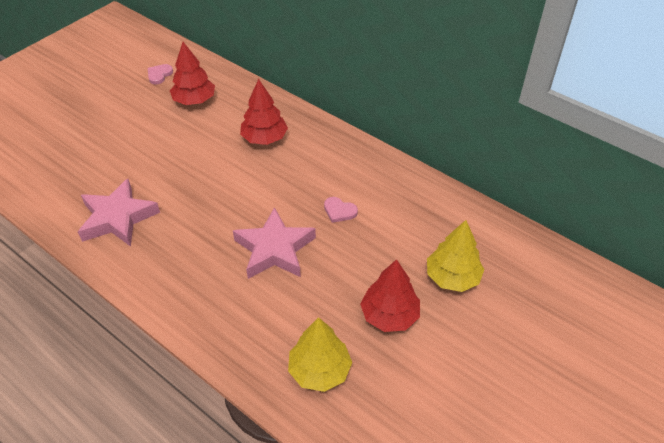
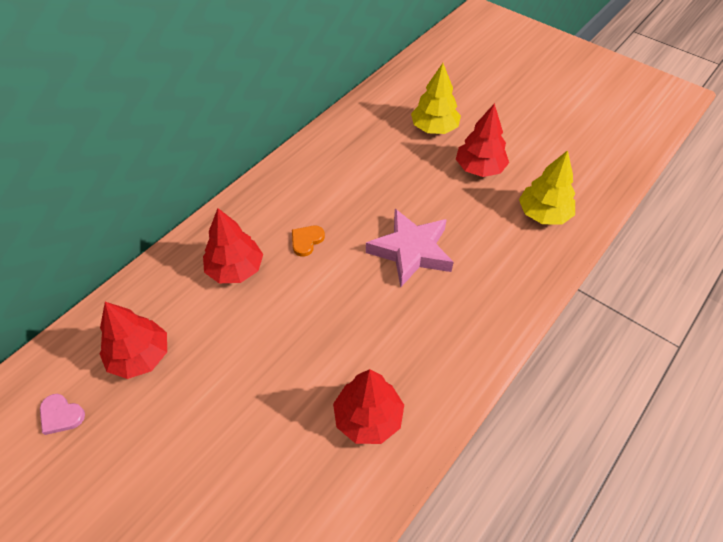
camera: 90 degrees left, 5 degrees up
pink star [78,179,160,247] -> red tree [333,369,404,444]
pink heart [324,197,358,223] -> none
none -> orange heart [292,226,325,257]

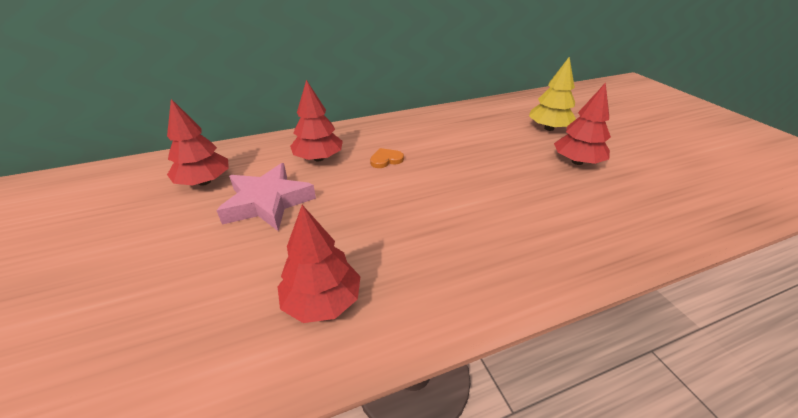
camera: 30 degrees right, 15 degrees down
pink heart [40,394,85,435] -> none
pink star [366,209,454,287] -> pink star moved to [216,163,316,231]
yellow tree [519,150,576,225] -> none

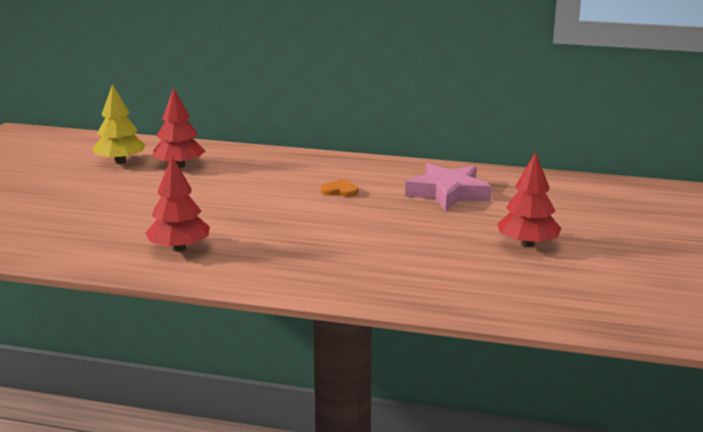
camera: 35 degrees right, 15 degrees down
pink star [216,163,316,231] -> pink star moved to [405,163,492,211]
red tree [290,80,343,161] -> none
yellow tree [529,57,576,131] -> yellow tree moved to [93,84,146,164]

